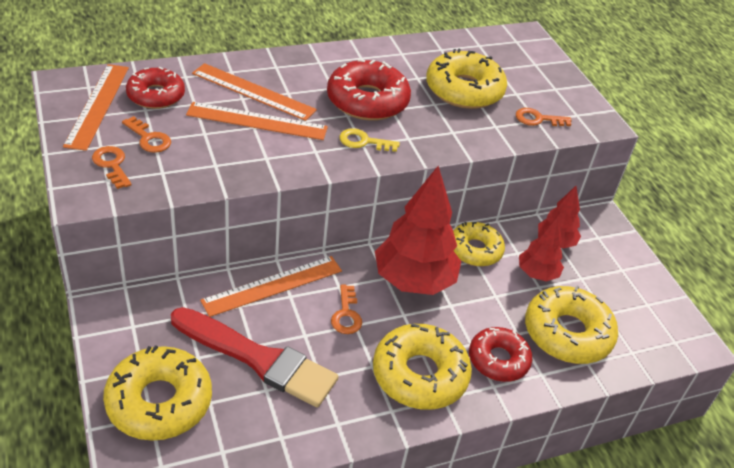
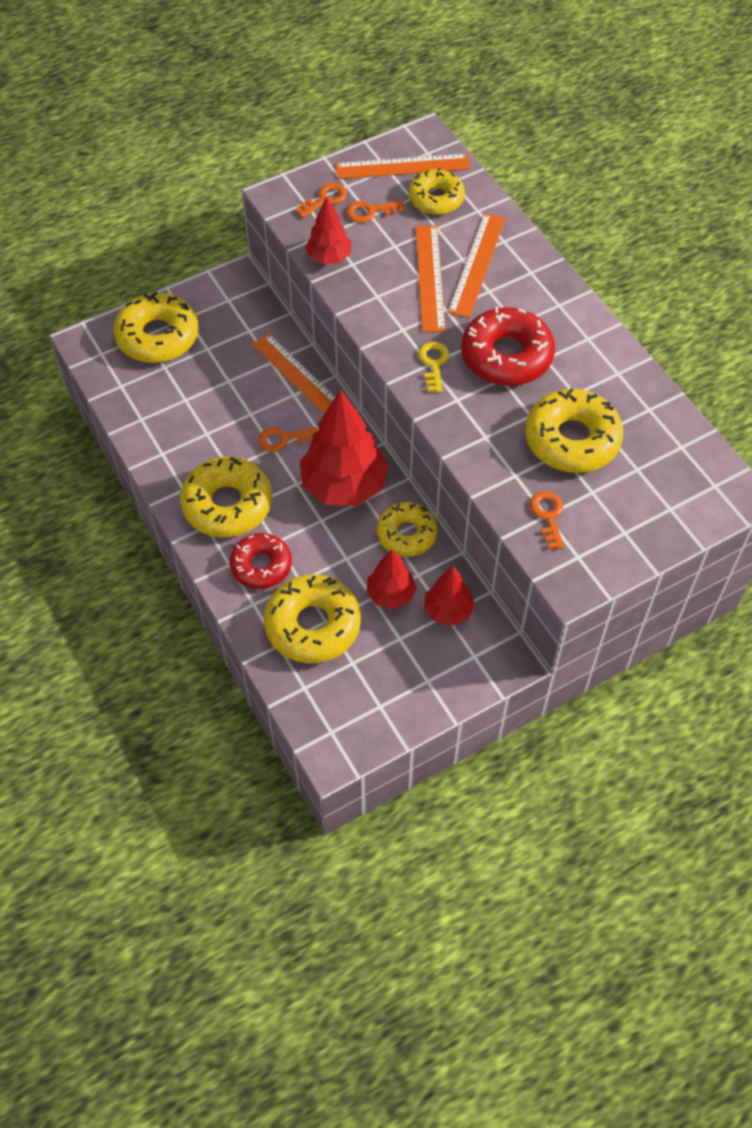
camera: 85 degrees right, 15 degrees up
orange key [122,116,171,153] -> orange key turned 45 degrees clockwise [346,200,405,223]
red donut [126,67,185,109] -> yellow donut [408,168,465,215]
red brush [171,307,338,407] -> none
none -> red tree [305,197,352,264]

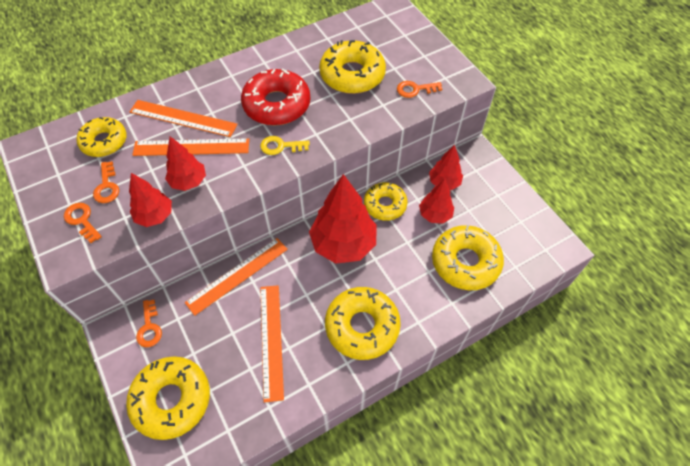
camera: 90 degrees left, 0 degrees up
red donut [229,533,292,589] -> none
orange key [259,427,318,452] -> orange key moved to [136,300,162,347]
orange ruler [335,154,470,179] -> orange ruler moved to [260,285,284,402]
none -> red tree [165,136,206,191]

